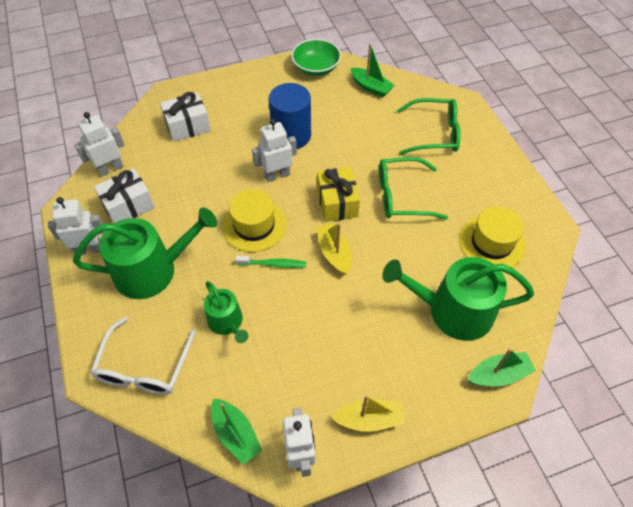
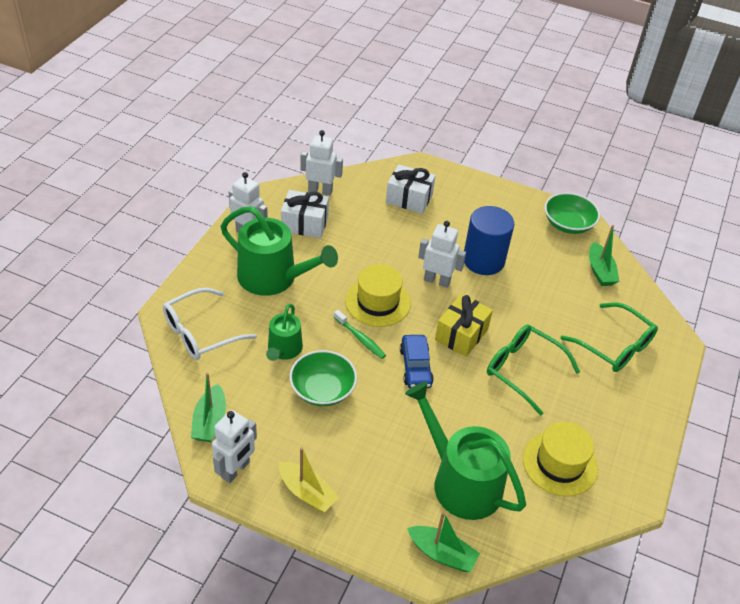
camera: 40 degrees right, 10 degrees down
yellow boat [316,223,351,275] -> blue car [400,335,434,388]
none -> green bowl [289,350,357,406]

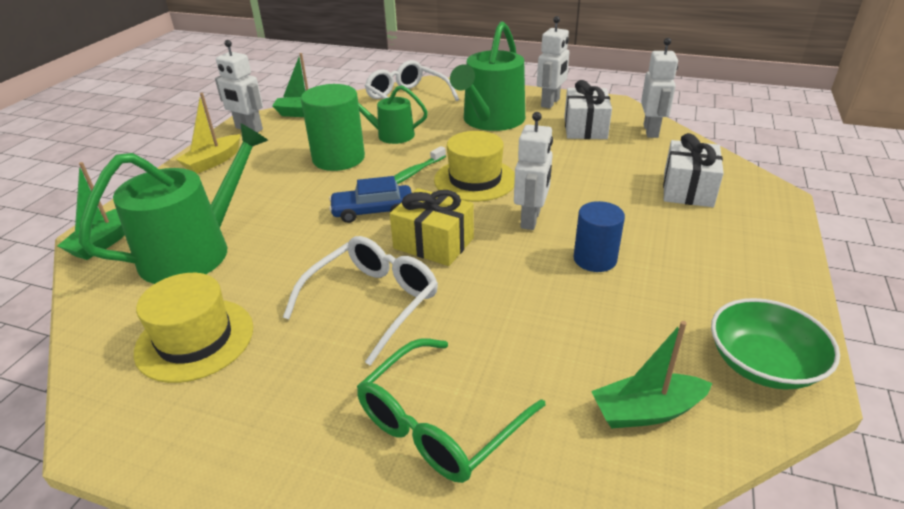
camera: 90 degrees right, 10 degrees down
green bowl [289,350,357,406] -> green cylinder [301,84,365,171]
blue cylinder [464,206,514,275] -> blue cylinder [573,201,625,272], size x0.63
green glasses [487,325,580,415] -> white glasses [283,236,438,366]

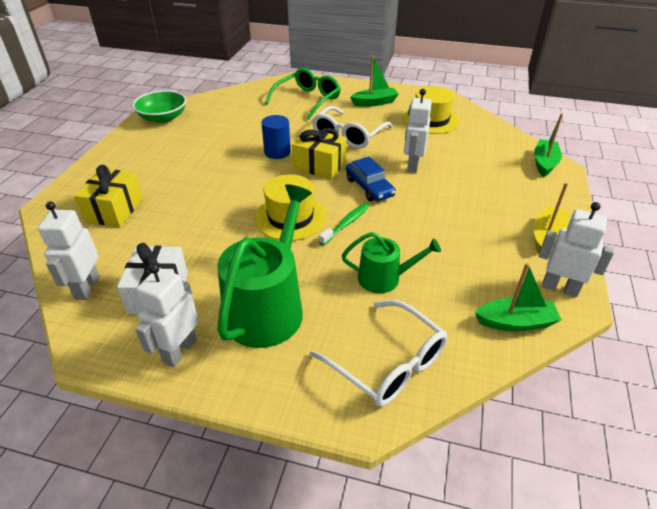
camera: 175 degrees right, 5 degrees up
green watering can [79,123,269,284] -> none
green cylinder [301,84,365,171] -> none
blue car [329,176,412,223] -> blue car turned 75 degrees clockwise [346,157,396,201]
white robot [514,112,553,230] -> white robot moved to [404,89,432,173]
blue cylinder [573,201,625,272] -> blue cylinder moved to [261,115,291,159]
green boat [591,321,712,428] -> green boat moved to [350,55,399,107]
white gift [663,133,724,207] -> yellow gift [74,165,143,227]

